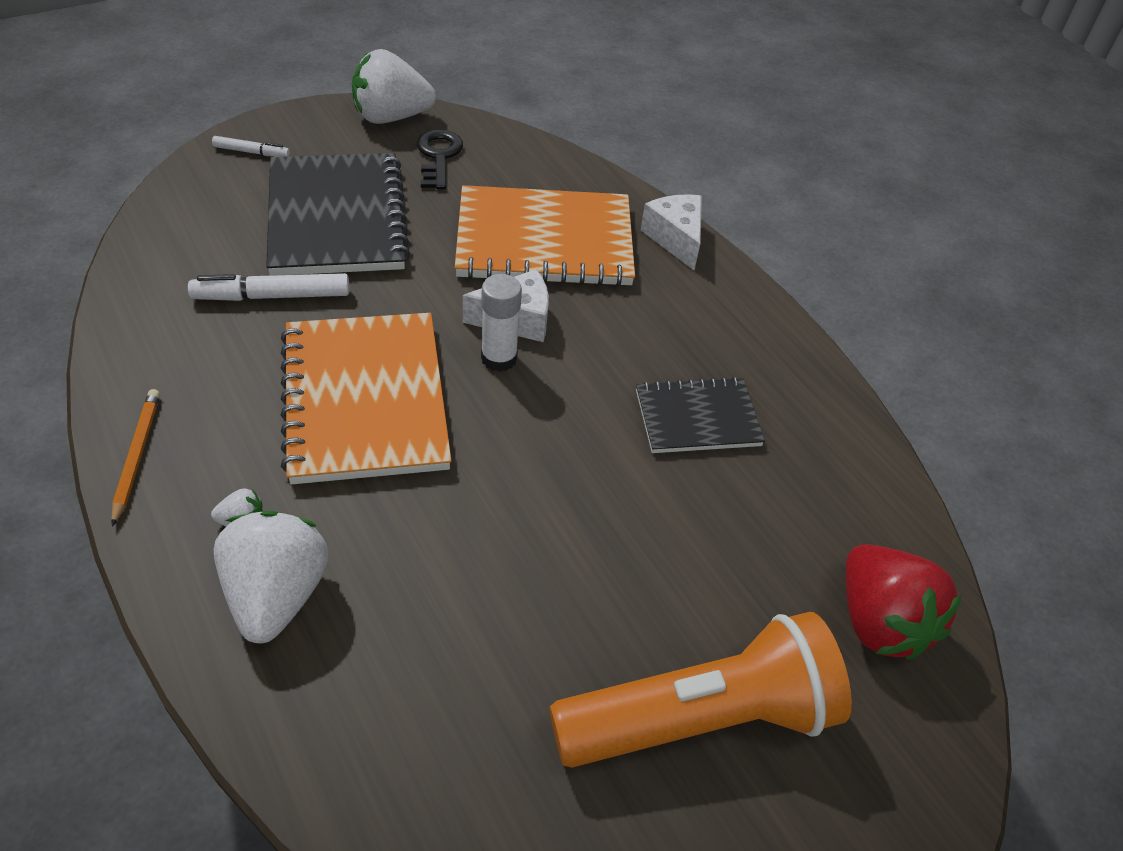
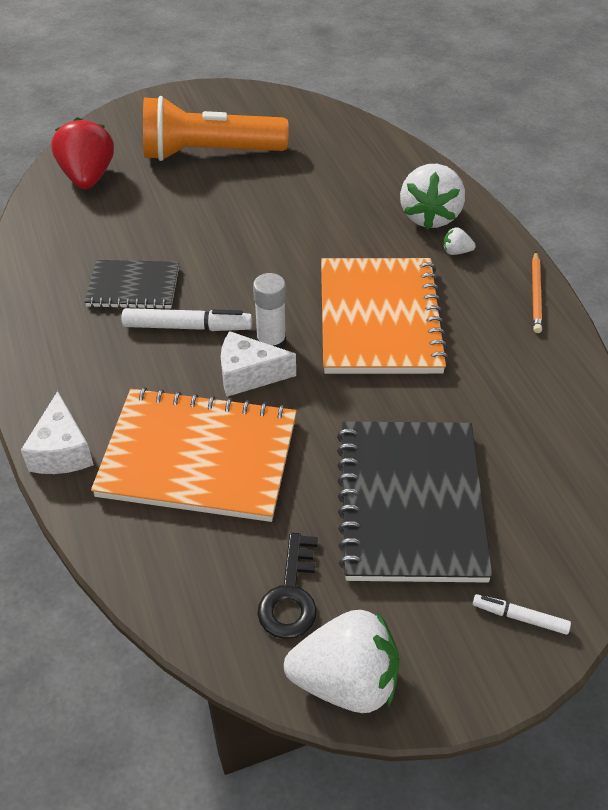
camera: 165 degrees left, 0 degrees up
white marker [188,273,349,301] -> white marker moved to [121,308,252,331]

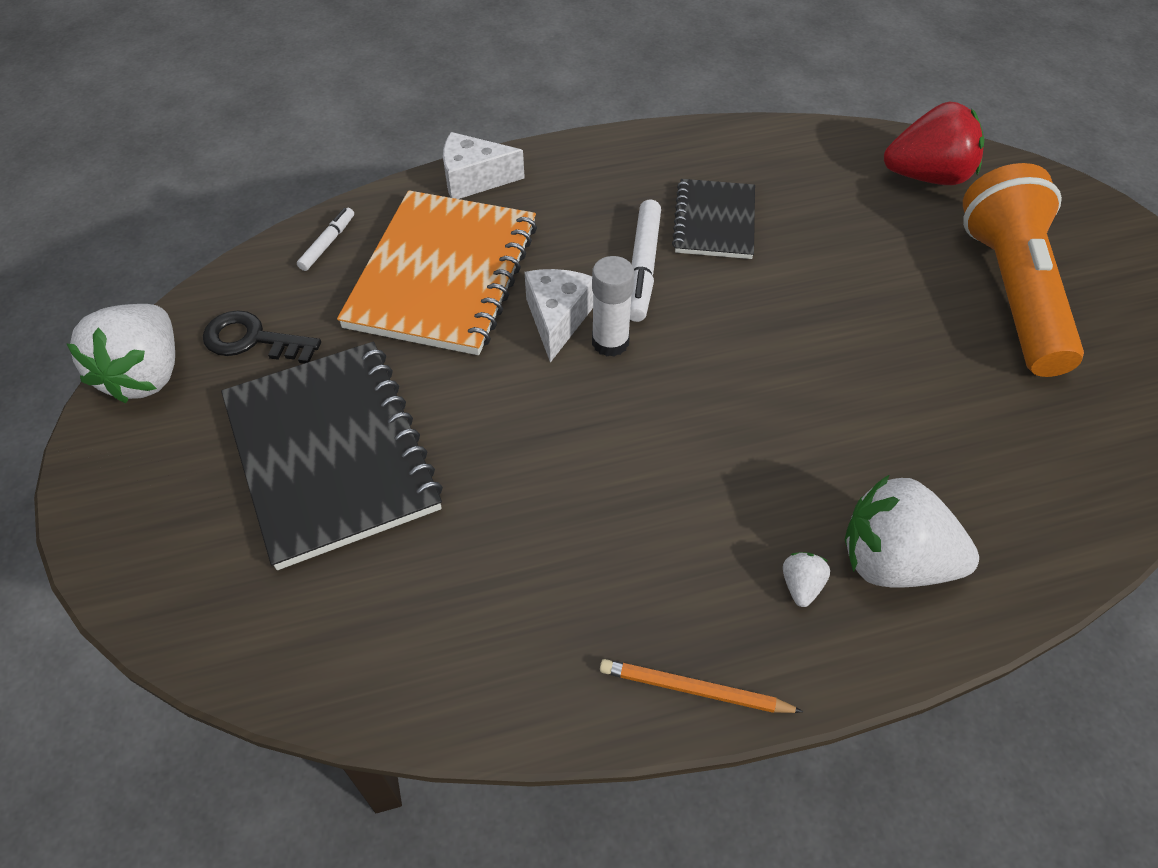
camera: 95 degrees right, 5 degrees up
orange notebook [321,258,449,374] -> none
black notebook [337,421,493,583] -> black notebook turned 60 degrees clockwise [221,342,443,570]
white marker [473,594,571,635] -> white marker moved to [297,208,354,271]

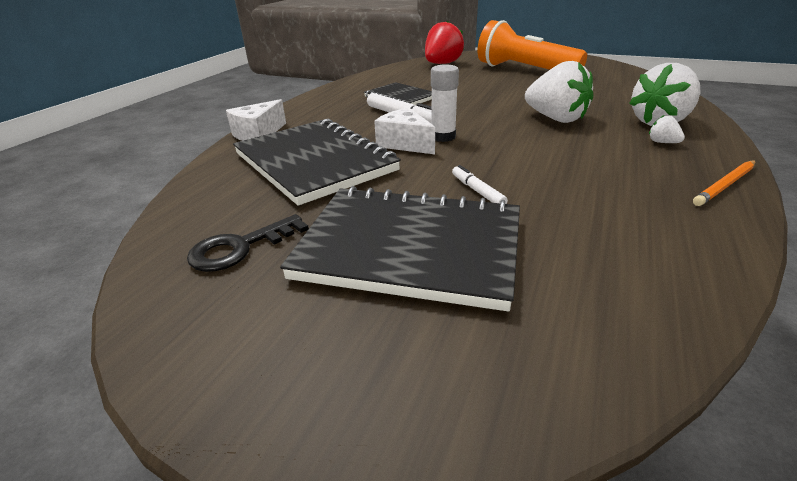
camera: 50 degrees left, 20 degrees down
white strawberry [67,304,175,403] -> white strawberry moved to [525,61,593,123]
white marker [297,208,354,271] -> white marker moved to [452,165,508,204]
orange notebook [337,190,537,355] -> black notebook [233,119,401,206]

